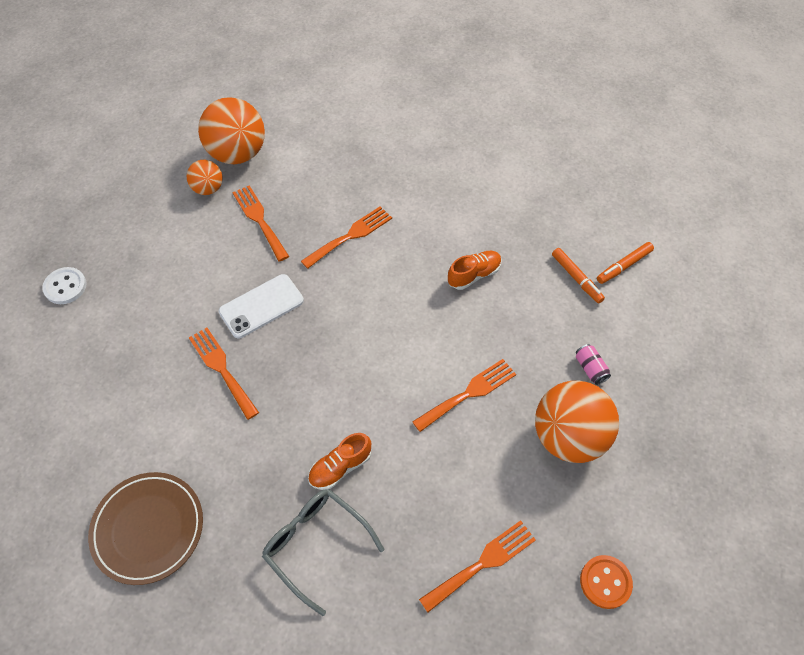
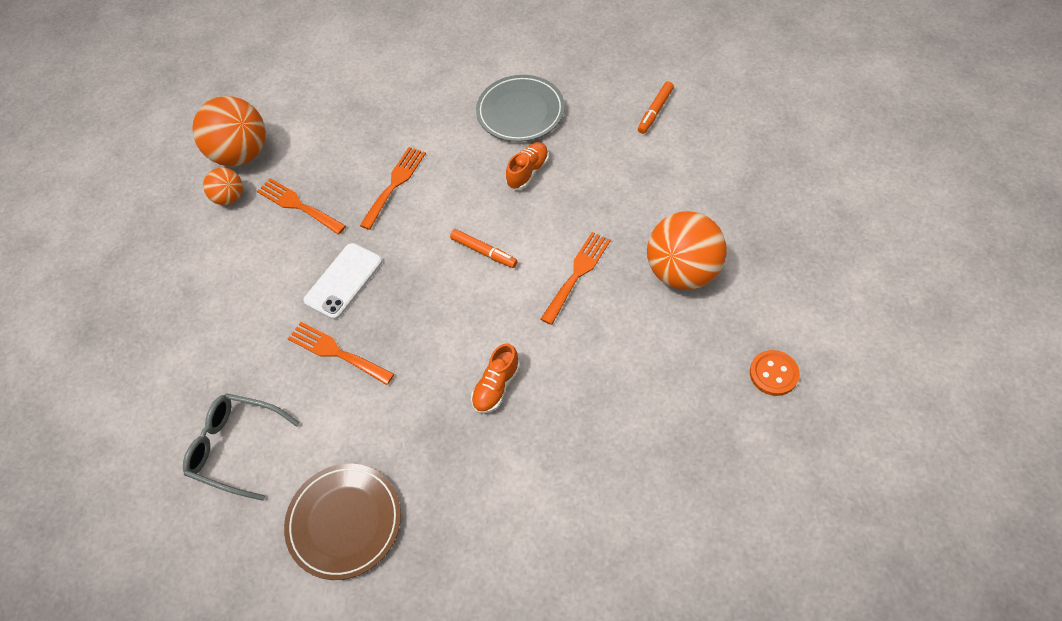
camera: 20 degrees left, 0 degrees up
white button [42,267,87,304] -> none
grey glasses [262,489,384,616] -> grey glasses moved to [183,394,300,501]
orange fork [419,520,536,612] -> none
orange marker [552,248,605,303] -> orange marker moved to [450,229,518,268]
pink can [576,344,611,385] -> none
none -> grey plate [476,75,565,142]

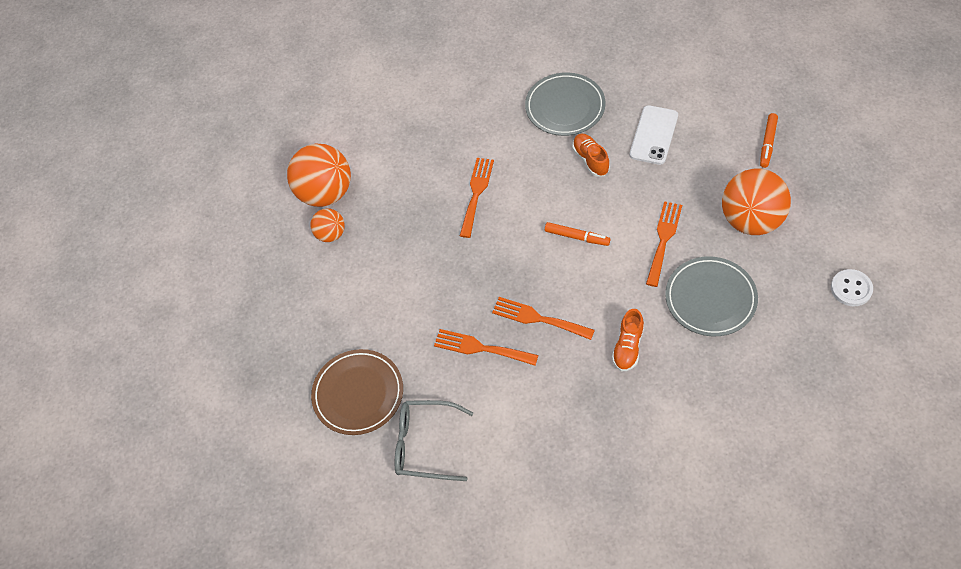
camera: 10 degrees left, 0 degrees up
orange fork [257,178,346,234] -> orange fork moved to [492,297,595,340]
brown plate [284,464,401,580] -> brown plate moved to [311,349,403,435]
white phone [303,243,382,320] -> white phone moved to [630,105,678,165]
orange shoe [506,142,549,190] -> orange shoe turned 45 degrees counterclockwise [572,134,610,177]
orange marker [638,81,674,134] -> orange marker moved to [760,113,778,168]
orange button [750,350,800,396] -> white button [831,269,873,306]
none -> grey plate [665,256,758,336]

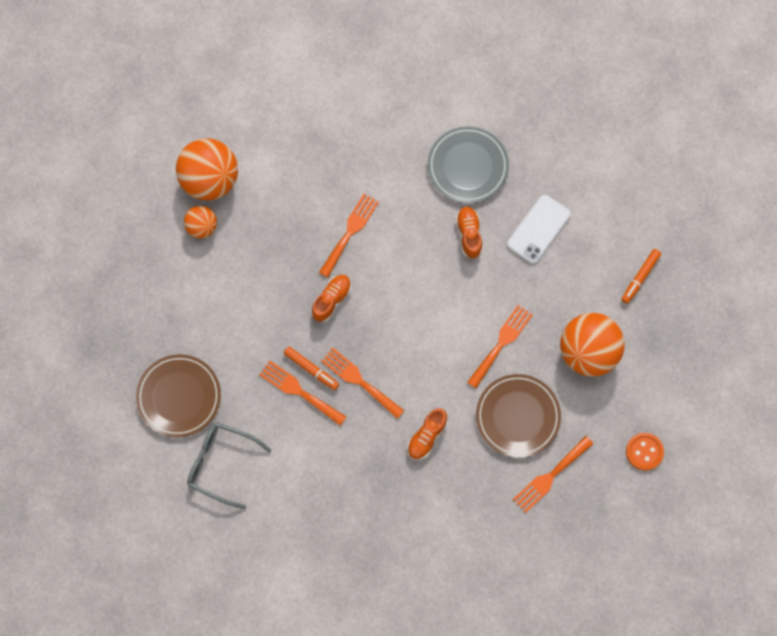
camera: 10 degrees right, 15 degrees up
orange marker [545,222,610,246] -> orange marker moved to [284,347,339,390]
grey plate [665,256,758,336] -> brown plate [476,374,561,458]
white button [831,269,873,306] -> orange button [626,433,664,470]
none -> orange shoe [312,275,351,322]
none -> orange fork [513,436,593,513]

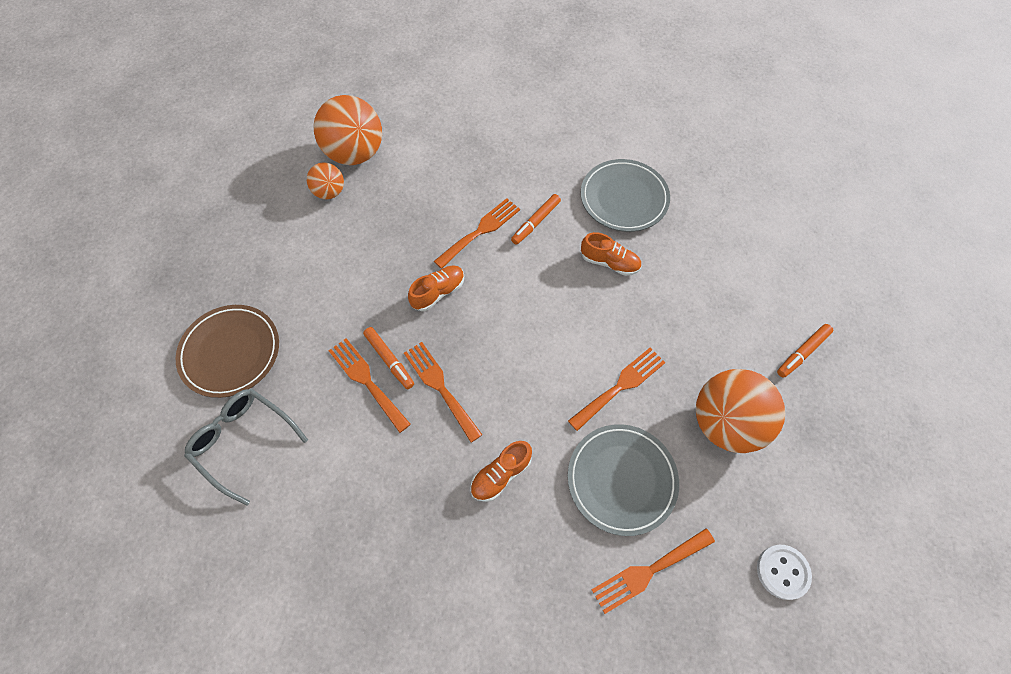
camera: 15 degrees right, 10 degrees down
orange shoe [456,206,483,259] -> orange shoe turned 105 degrees clockwise [581,232,641,276]
brown plate [476,374,561,458] -> grey plate [568,424,679,536]
white phone [507,195,571,264] -> none
orange button [626,433,664,470] -> white button [757,545,812,600]
none -> orange marker [511,194,561,245]

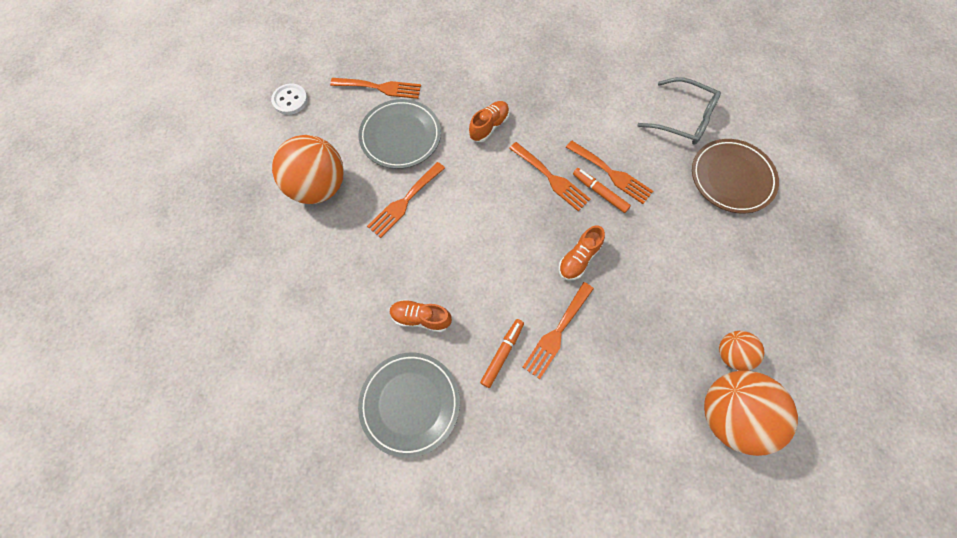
camera: 170 degrees right, 5 degrees up
orange fork [591,528,715,614] -> orange fork turned 45 degrees clockwise [330,78,421,99]
orange marker [777,324,833,378] -> none

